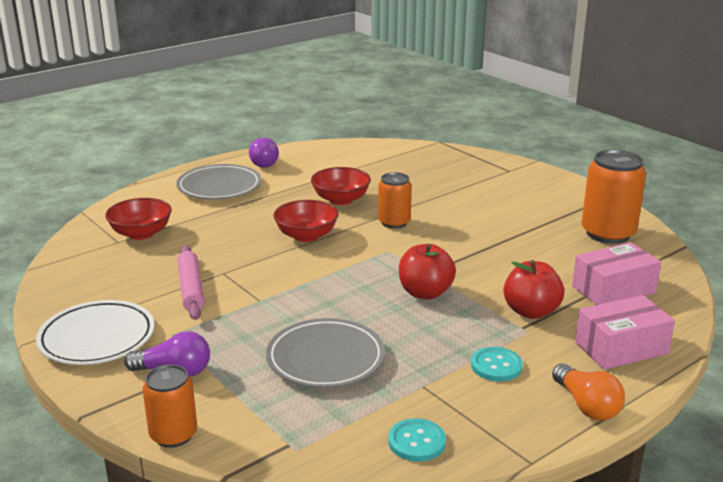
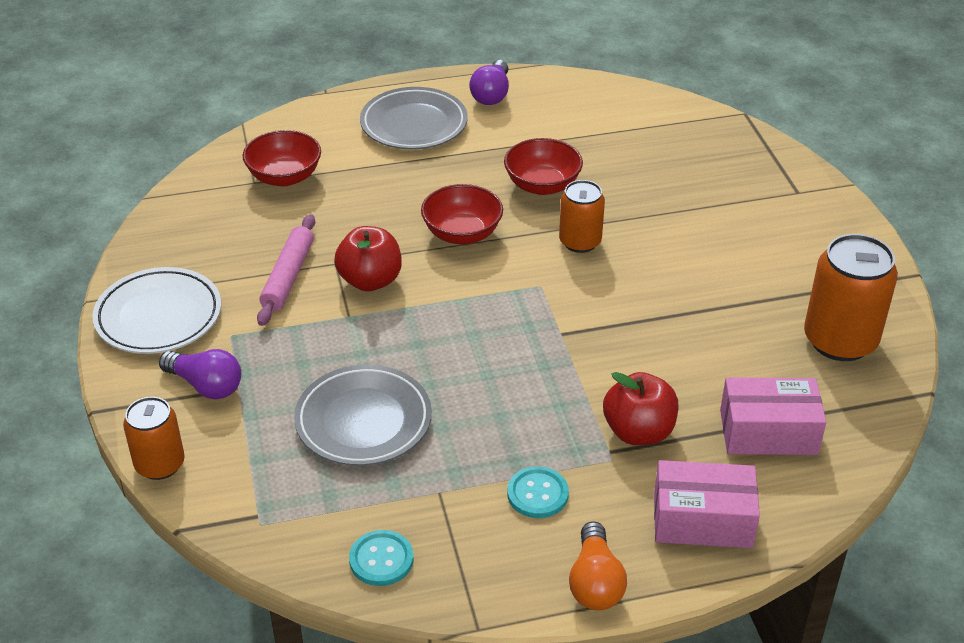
camera: 25 degrees right, 15 degrees up
red apple [399,244,456,300] -> red apple moved to [334,226,402,291]

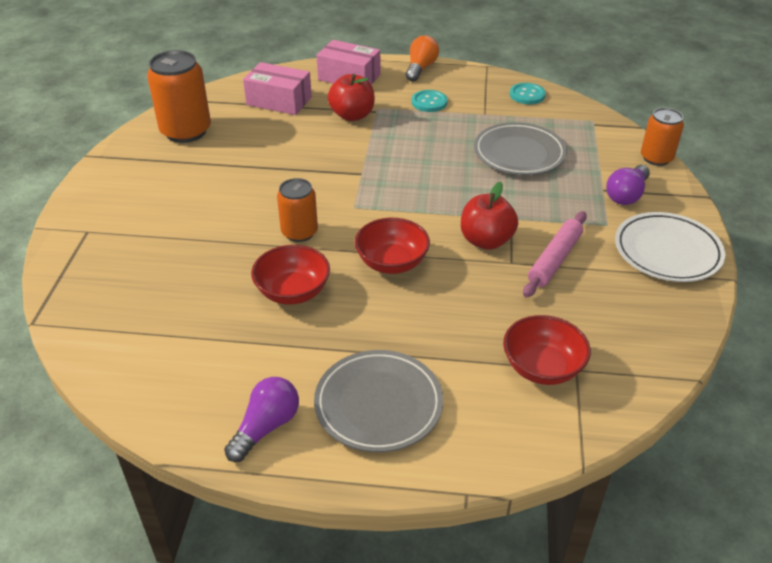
camera: 160 degrees left, 0 degrees up
purple light bulb [159,349,241,399] -> purple light bulb turned 105 degrees counterclockwise [606,165,650,205]

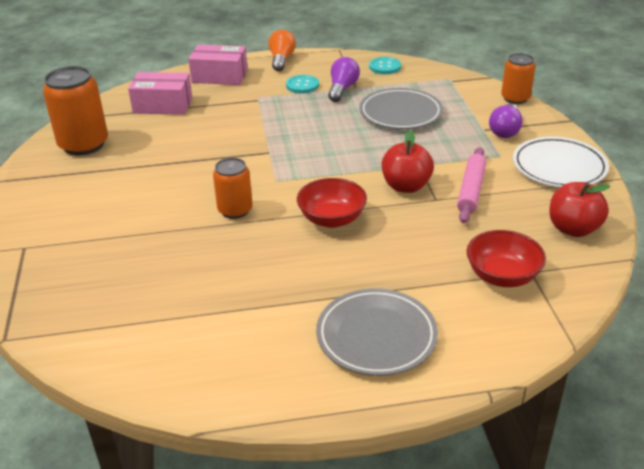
camera: 15 degrees left, 5 degrees down
purple light bulb [224,377,299,462] -> purple light bulb moved to [328,57,360,102]
red bowl [251,245,330,305] -> none
red apple [328,74,375,121] -> red apple moved to [549,182,610,237]

